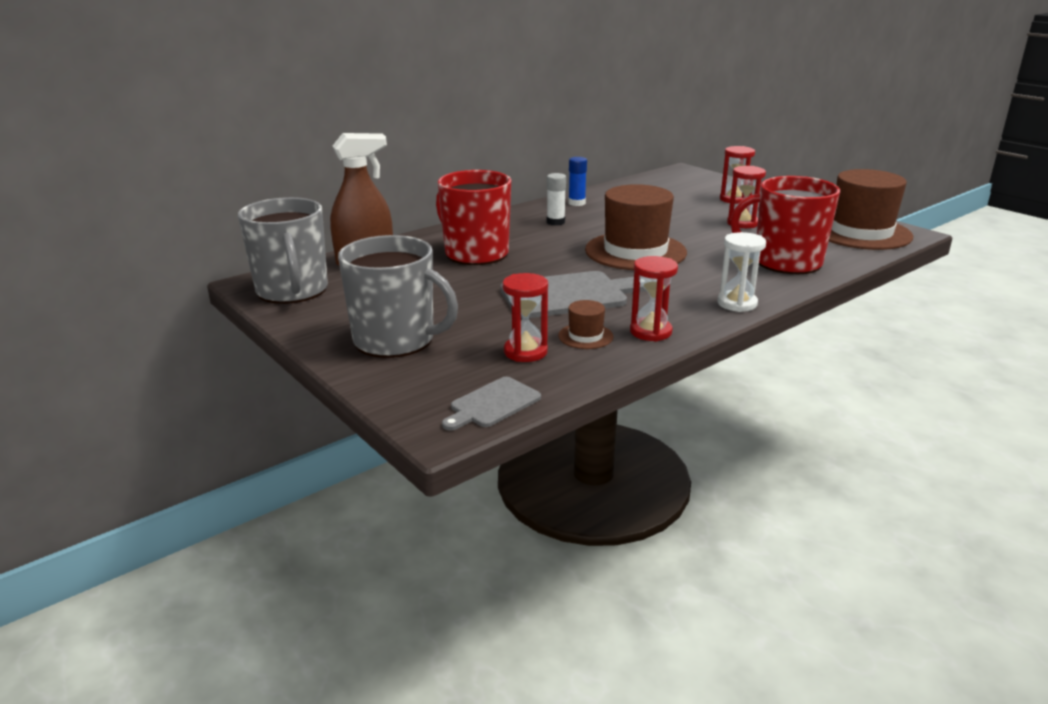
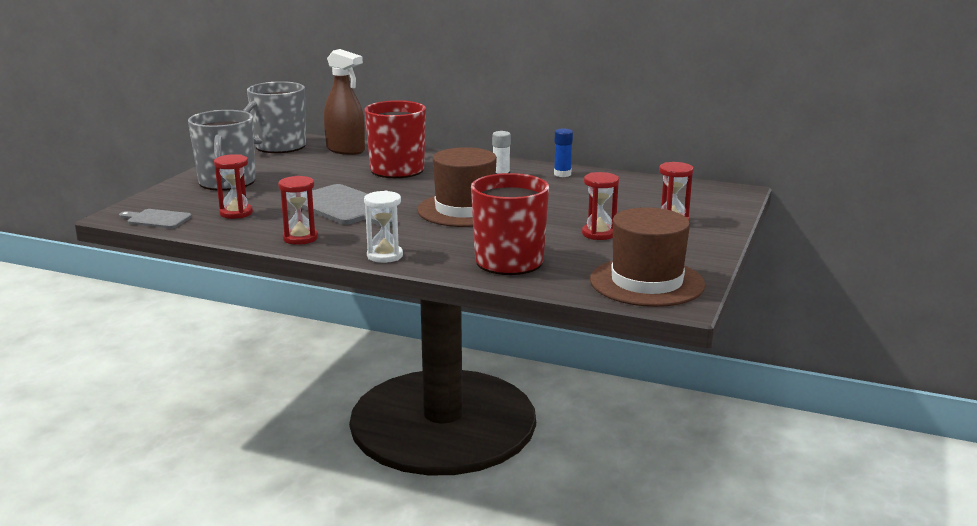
camera: 60 degrees right, 5 degrees down
brown hat [558,300,614,349] -> none

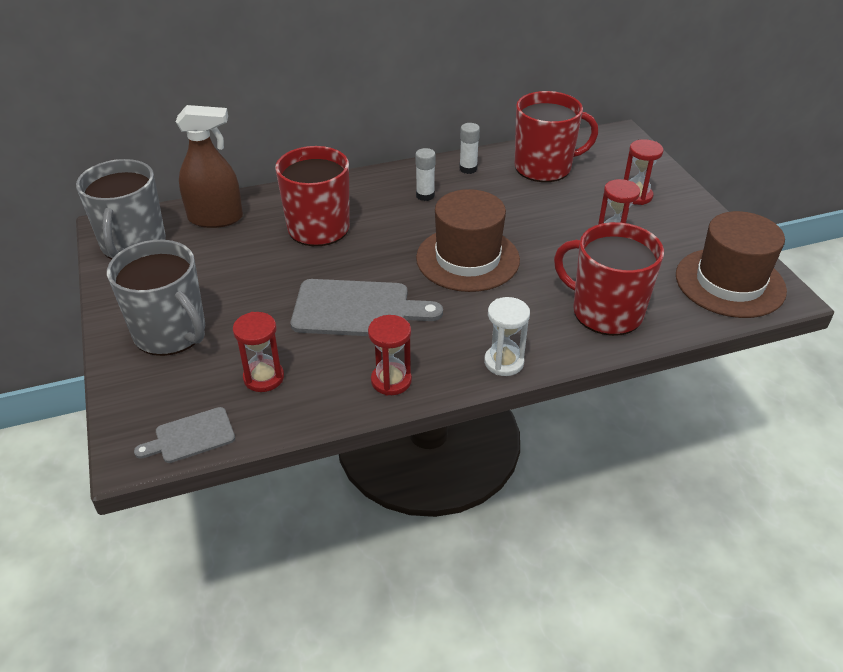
camera: 40 degrees left, 20 degrees up
blue glue stick [554,129,573,177] -> white glue stick [459,123,480,174]
none -> red mug [515,91,598,182]

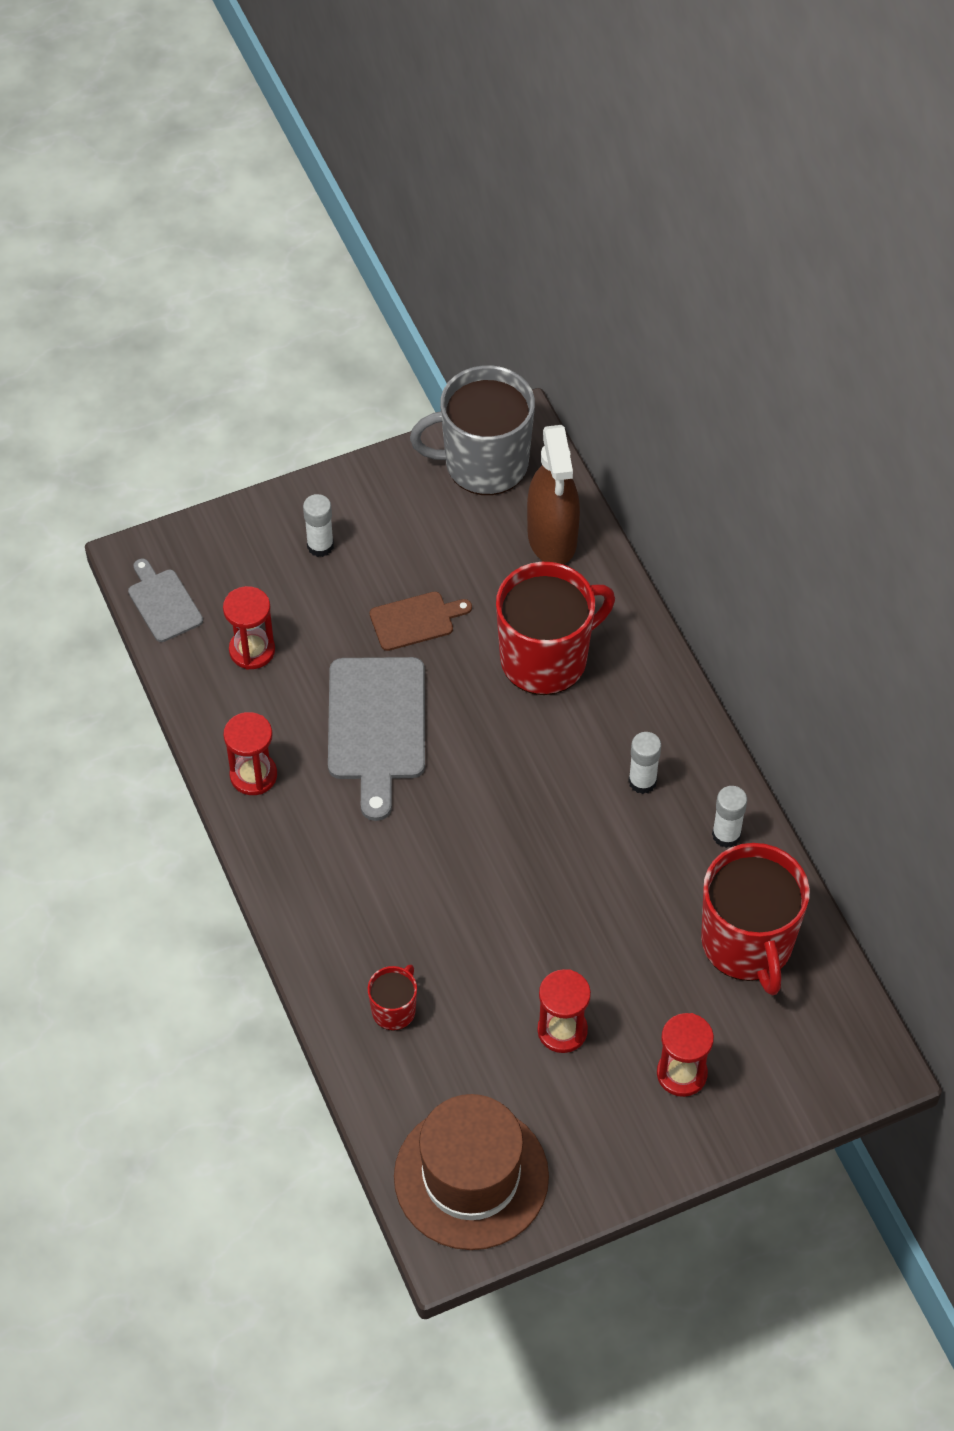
camera: 85 degrees right, 15 degrees up
grey mug [107,240,205,356] -> white glue stick [303,494,334,557]
brown hat [416,189,520,292] -> none
white hourglass [484,297,530,376] -> none
red mug [554,222,664,336] -> red mug [368,965,417,1031], size x0.47
none -> brown cutting board [370,592,472,651]

